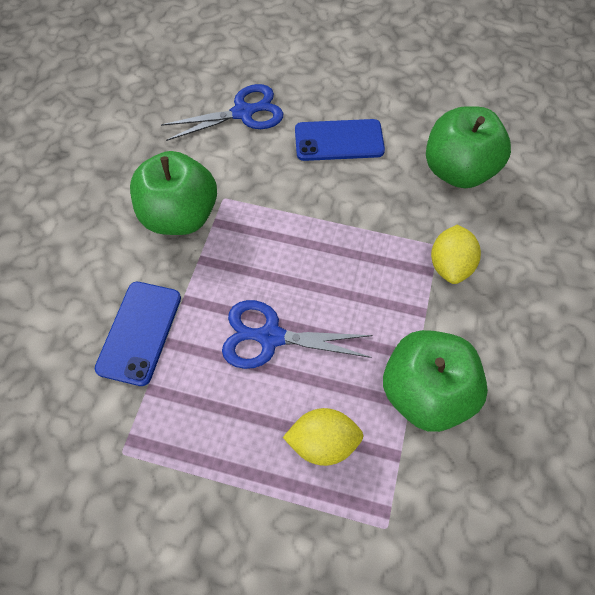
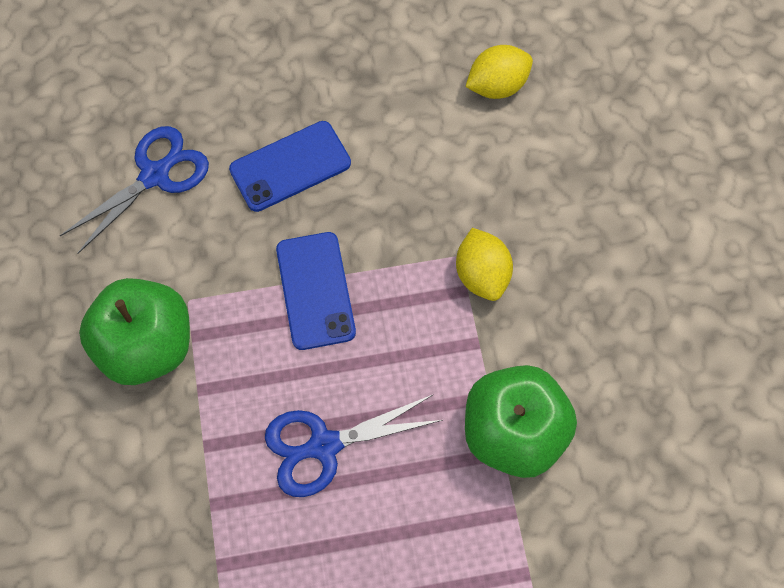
camera: 25 degrees left, 5 degrees up
blue phone [95,282,181,386] -> blue phone moved to [276,232,356,350]
yellow lemon [283,408,364,466] -> yellow lemon moved to [465,45,533,99]
green apple [426,106,511,188] -> none

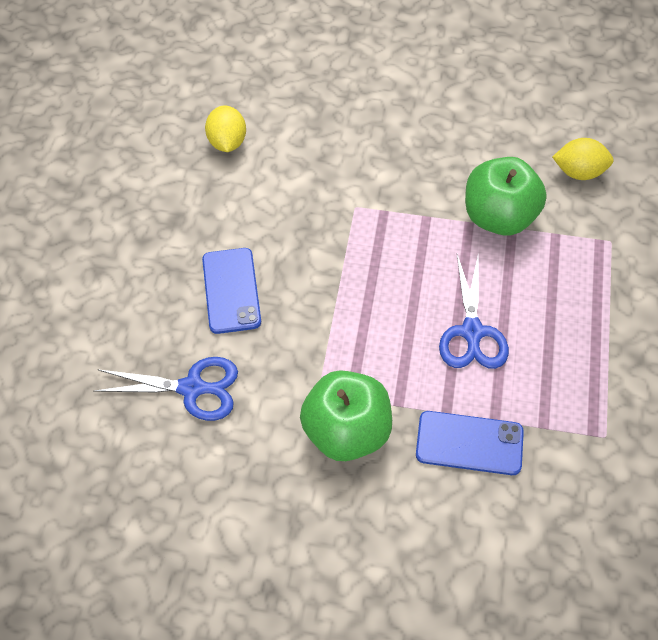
camera: 70 degrees left, 10 degrees down
blue scissors [60,126,209,254] -> blue scissors turned 120 degrees clockwise [93,357,238,421]
blue phone [276,232,356,350] -> blue phone moved to [416,411,524,475]
yellow lemon [456,228,513,301] -> yellow lemon moved to [552,138,614,180]

